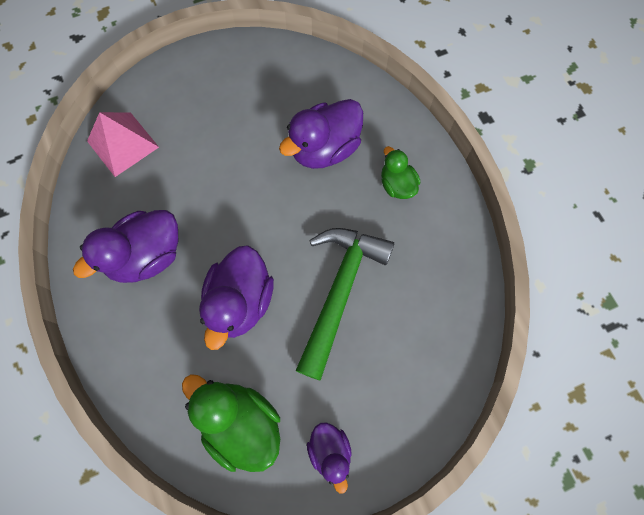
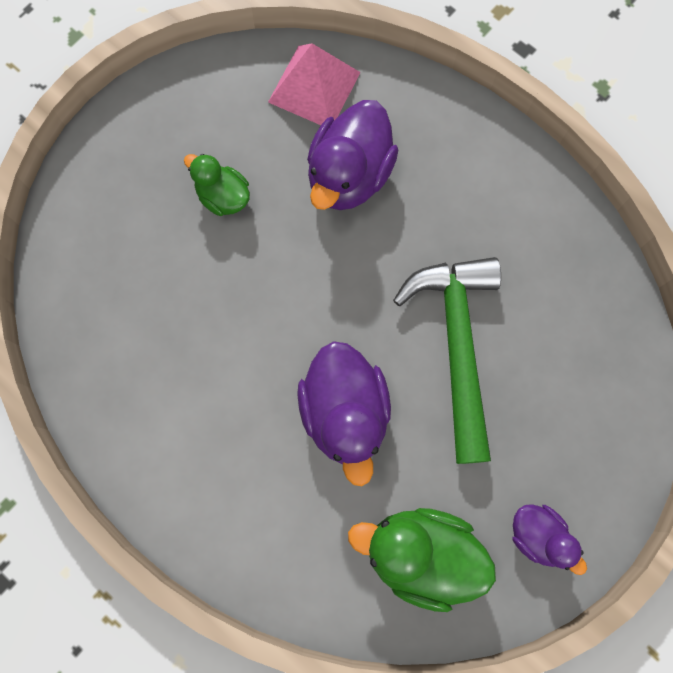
camera: 25 degrees left, 5 degrees up
purple duck [73,210,178,283] -> none
pink pyramid [87,112,159,177] -> pink pyramid moved to [268,43,361,125]
green duck [381,146,420,199] -> green duck moved to [184,154,250,216]

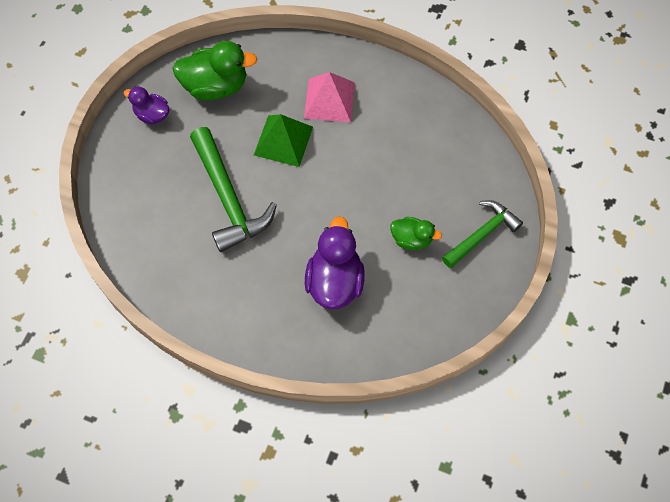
camera: 160 degrees right, 10 degrees down
pink pyramid [268,43,361,125] -> pink pyramid moved to [304,72,355,122]
purple duck [297,341,391,486] -> green pyramid [254,114,313,167]
none -> green hammer [442,200,523,268]

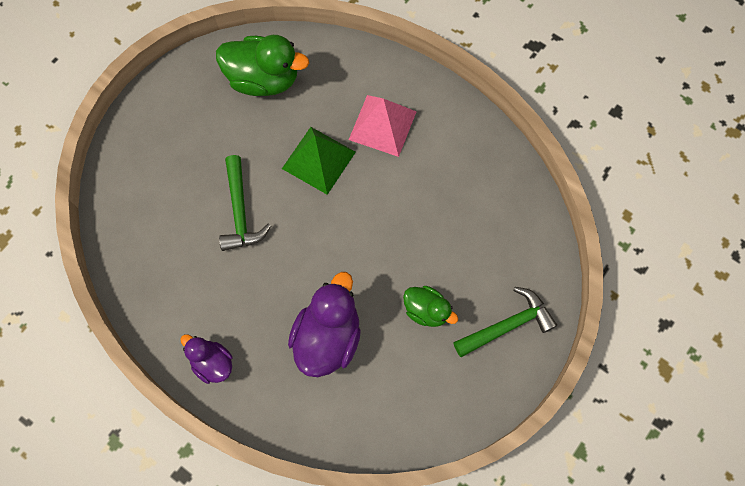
camera: 15 degrees right, 5 degrees up
purple duck [124,87,170,125] -> purple duck moved to [181,334,233,384]
green hammer [190,127,277,252] -> green hammer [219,155,271,251], size x0.65

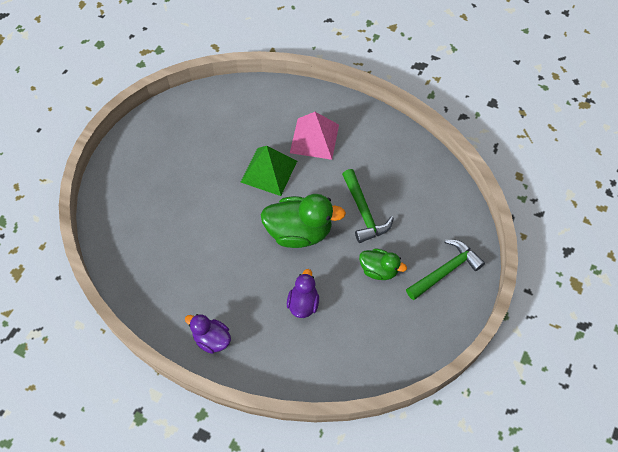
camera: 10 degrees left, 10 degrees down
green duck [216,35,309,96] -> green duck moved to [261,194,346,248]
green hammer [219,155,271,251] -> green hammer moved to [342,169,394,243]
purple duck [288,272,361,377] -> purple duck [287,269,319,318], size x0.58

